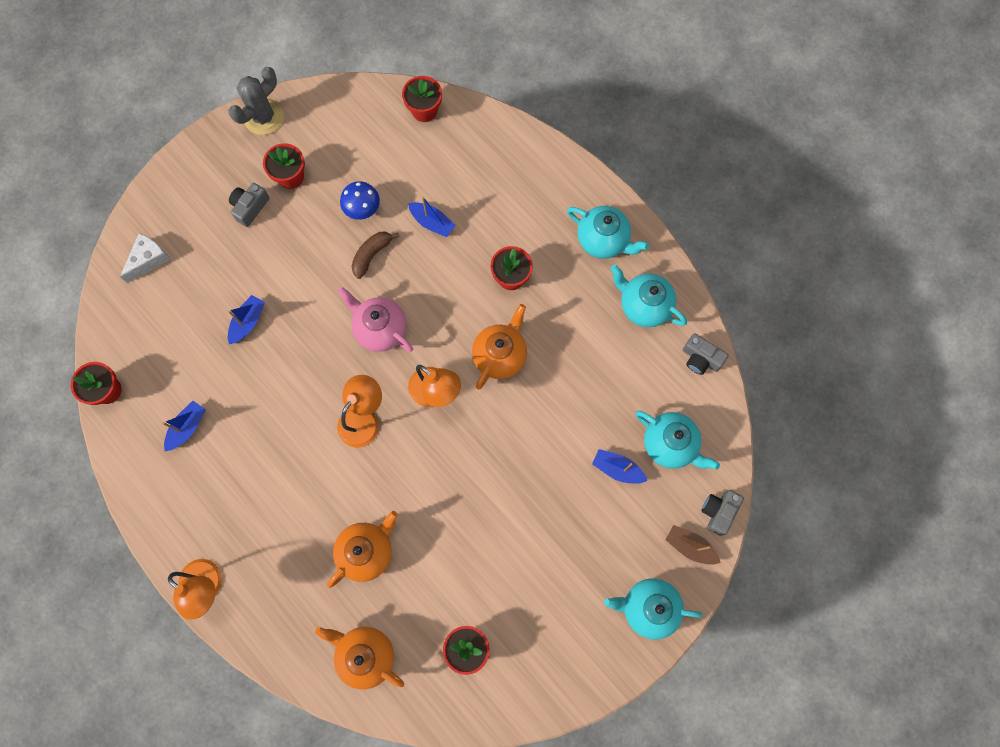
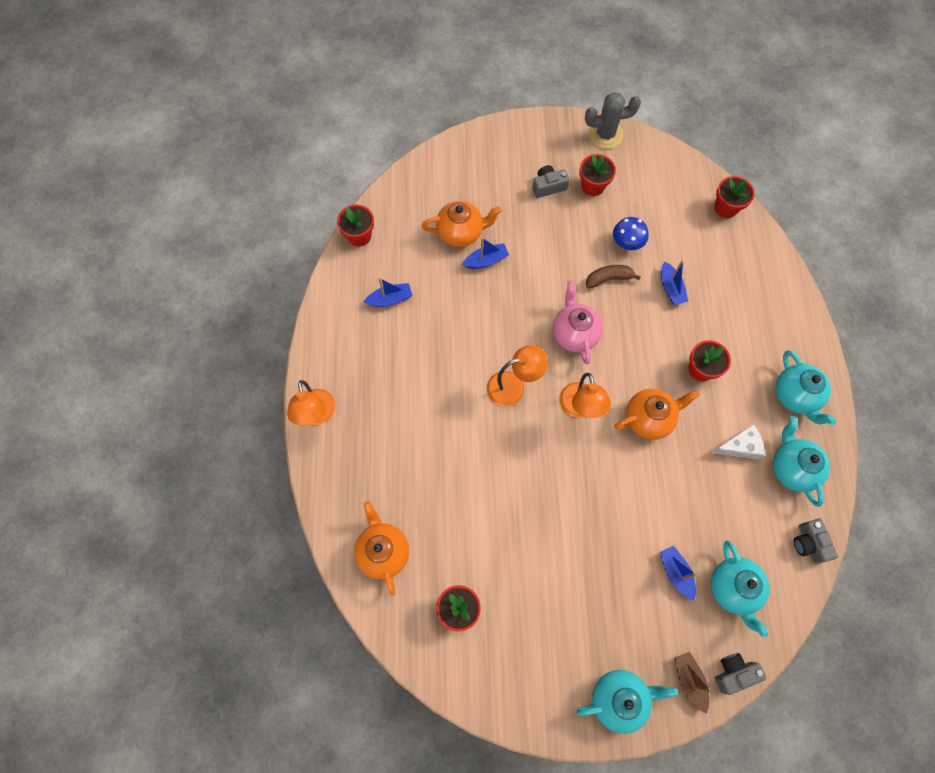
camera: 40 degrees right, 5 degrees down
white cheese [120,233,170,283] -> white cheese moved to [711,424,765,459]
orange teapot [327,511,398,588] -> orange teapot moved to [421,201,502,247]
turquoise teapot [604,578,703,639] -> turquoise teapot turned 120 degrees clockwise [576,670,678,734]

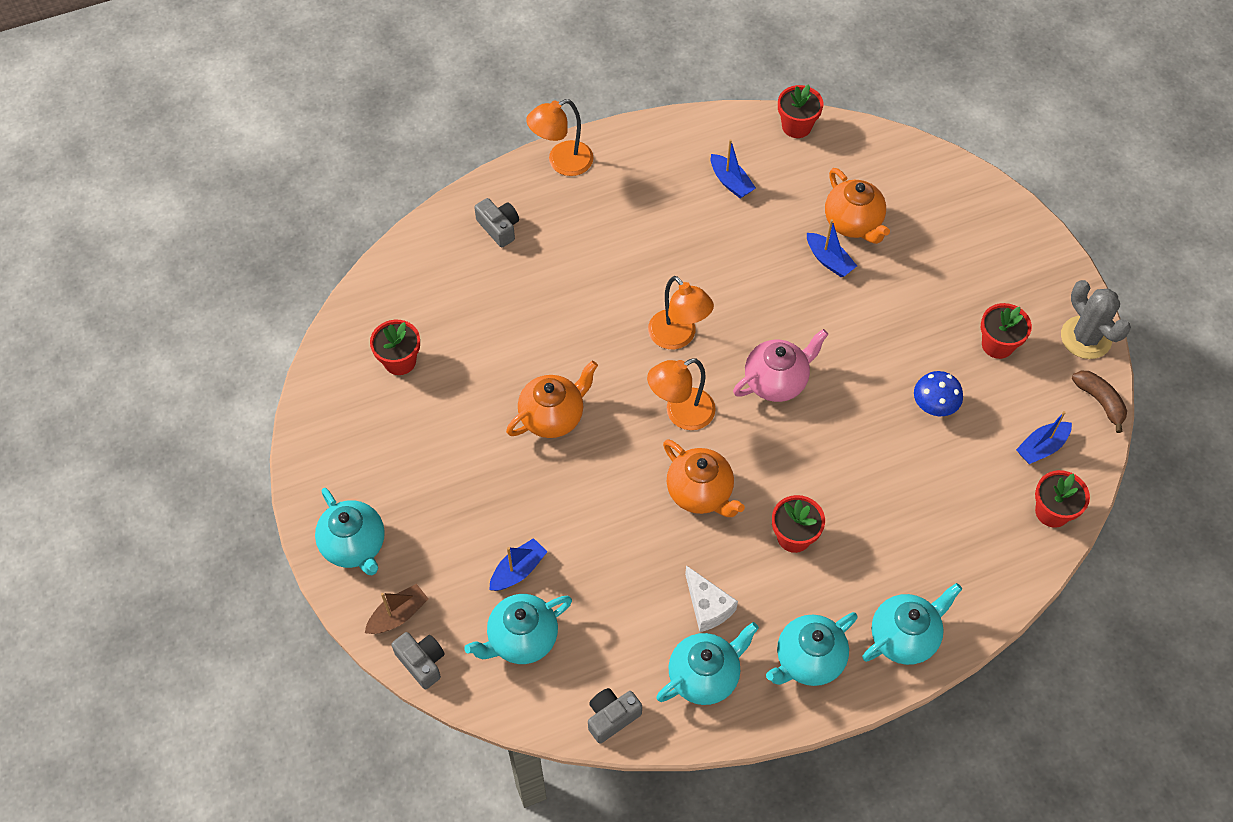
camera: 70 degrees right, 10 degrees down
orange teapot [354,501,409,596] -> orange teapot moved to [506,360,598,438]
grey camera [532,165,569,198] -> grey camera moved to [474,198,519,248]
brown banana [586,265,641,288] -> brown banana moved to [1072,371,1127,433]
blue boat [661,260,688,305] -> blue boat moved to [1016,411,1072,464]
none -> turquoise teapot [862,583,962,665]

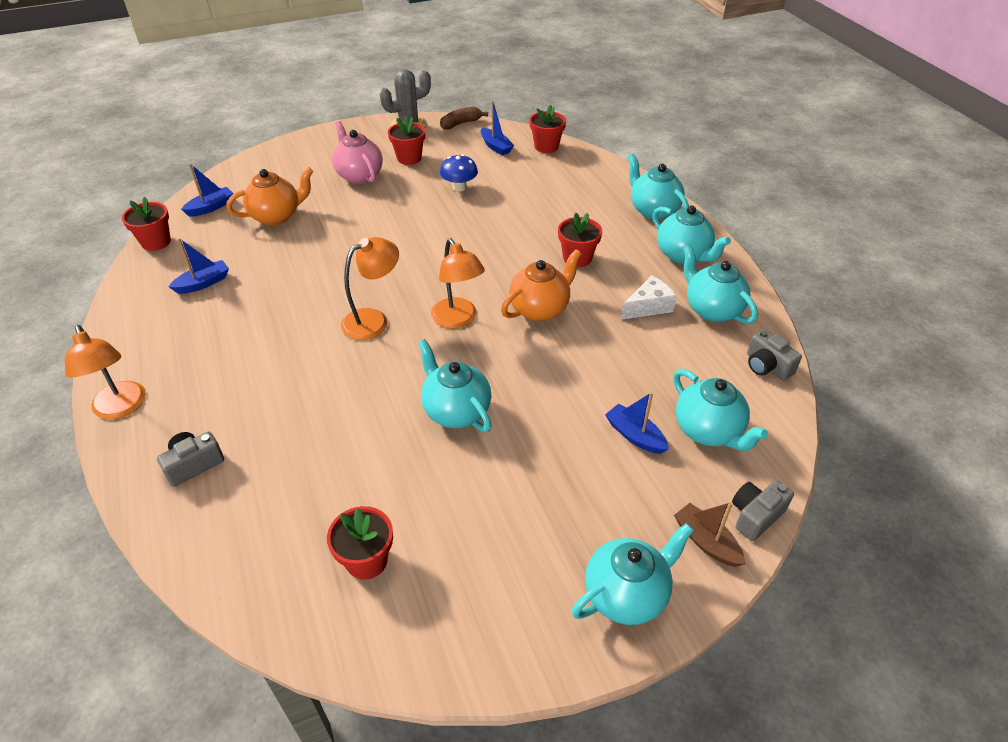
camera: 90 degrees left, 15 degrees down
orange teapot [506,360,598,438] -> turquoise teapot [418,339,492,432]
pink teapot [733,329,829,402] -> pink teapot moved to [332,121,383,184]
blue boat [807,219,857,277] -> blue boat moved to [181,163,234,217]

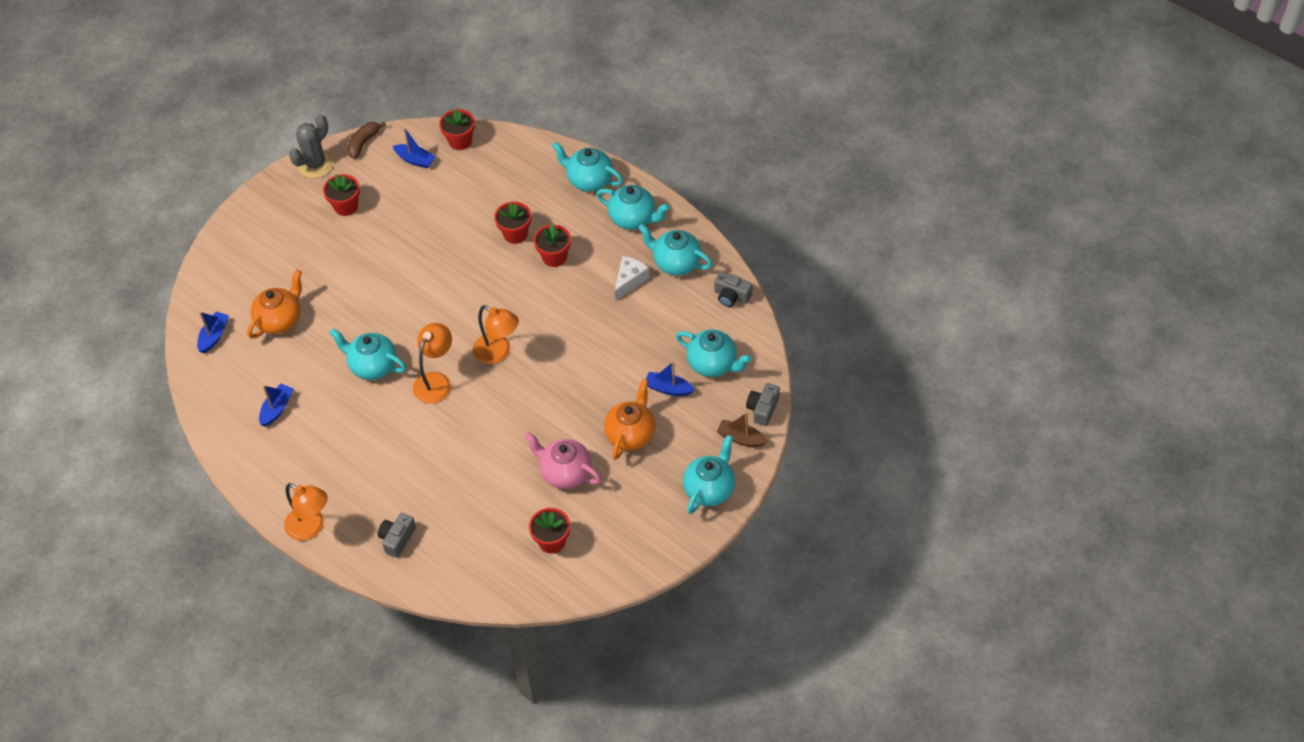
camera: 25 degrees left, 10 degrees up
red flower pot [122,197,171,251] -> red flower pot moved to [494,201,531,244]
pink teapot [332,121,383,184] -> pink teapot moved to [524,432,601,489]
turquoise teapot [418,339,492,432] -> turquoise teapot moved to [329,328,406,380]
blue mushroom [440,154,478,192] -> none
orange teapot [501,249,582,321] -> orange teapot moved to [604,379,655,460]

